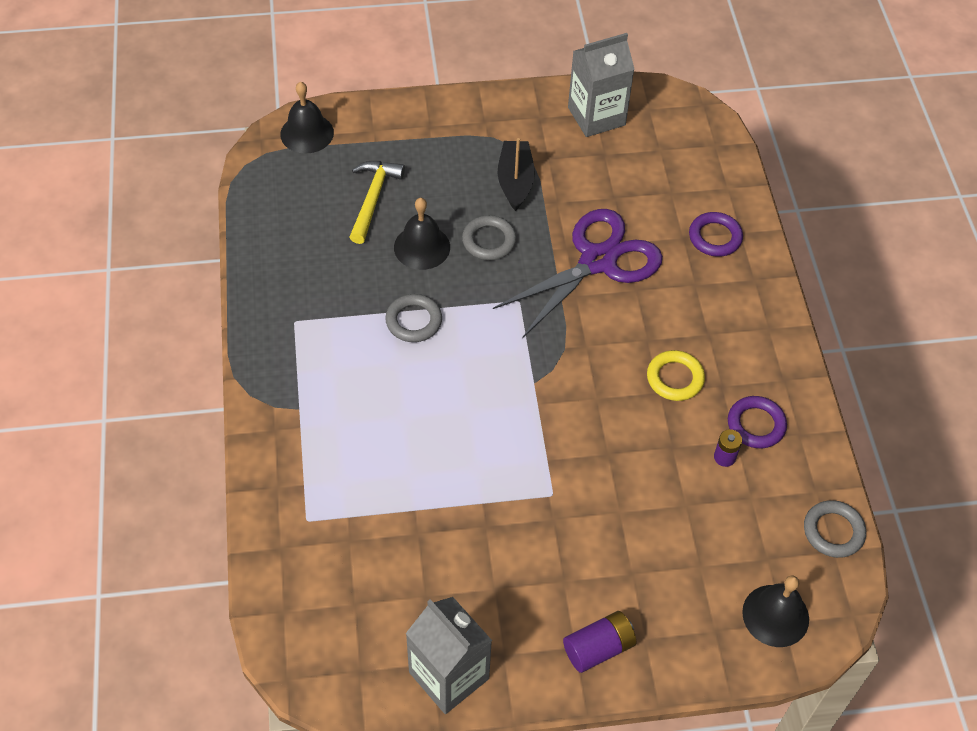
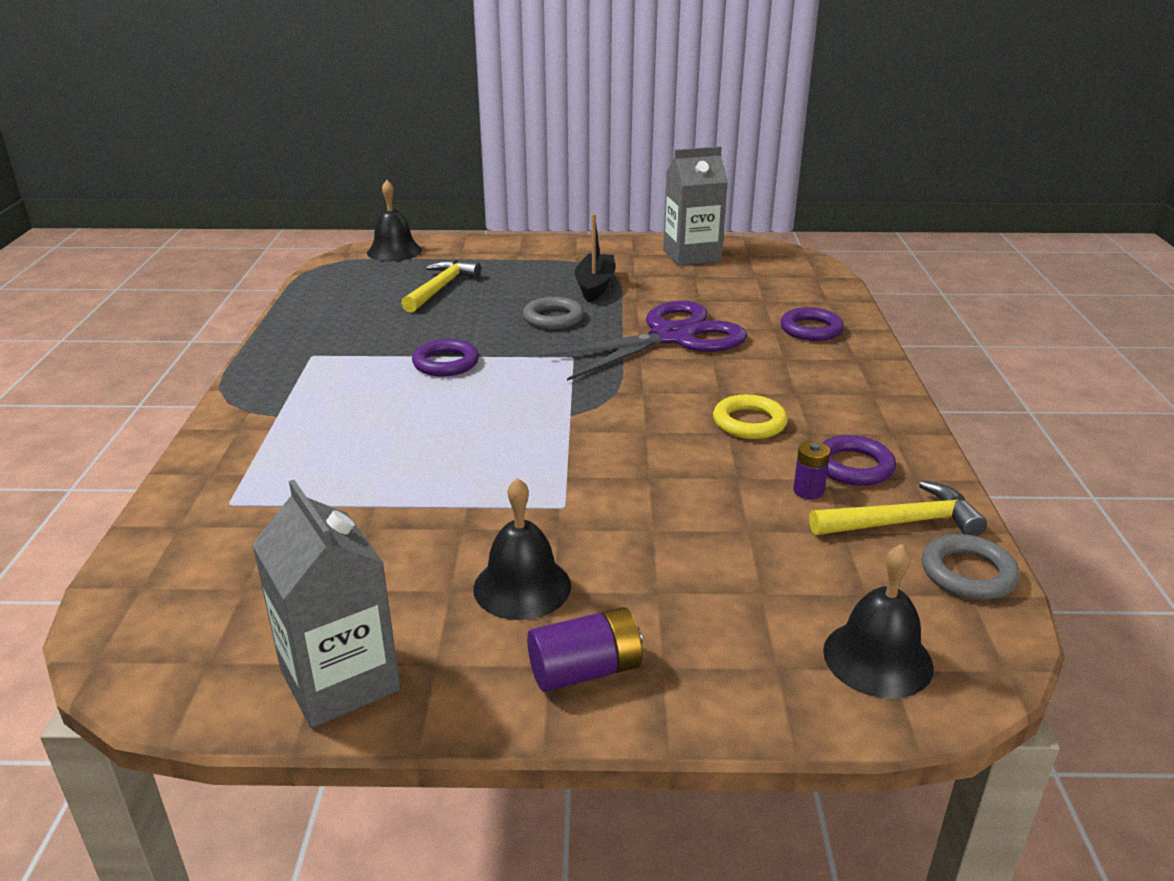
camera: 10 degrees right, 25 degrees down
grey ring [385,294,442,342] -> purple ring [412,339,479,376]
black bell [394,198,450,270] -> black bell moved to [473,478,571,620]
none -> yellow hammer [810,481,987,536]

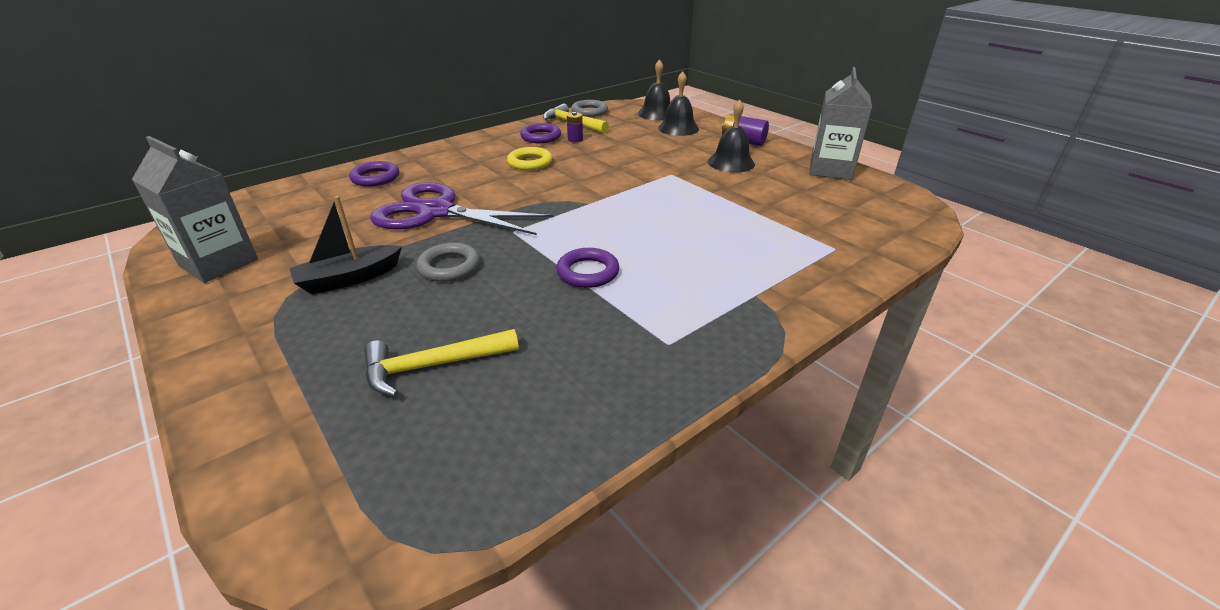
camera: 130 degrees left, 5 degrees up
black bell [367,180,422,261] -> black bell moved to [658,71,699,136]

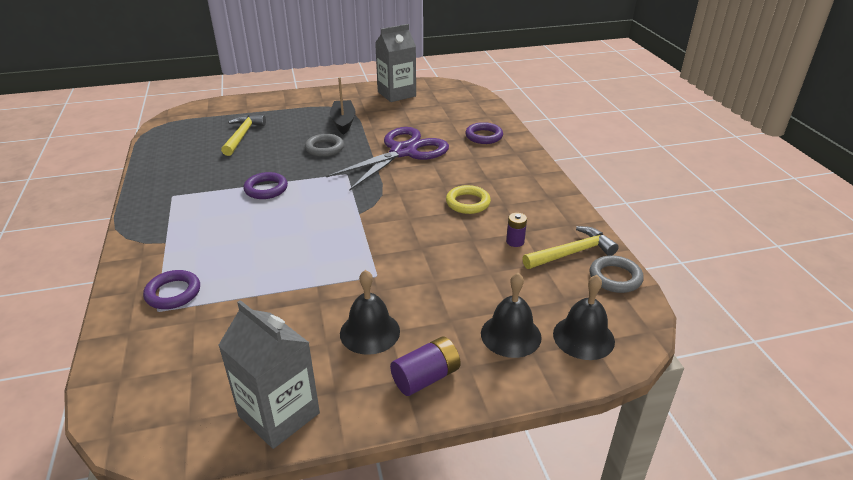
camera: 115 degrees right, 0 degrees up
purple ring [520,123,561,143] -> purple ring moved to [143,270,200,309]

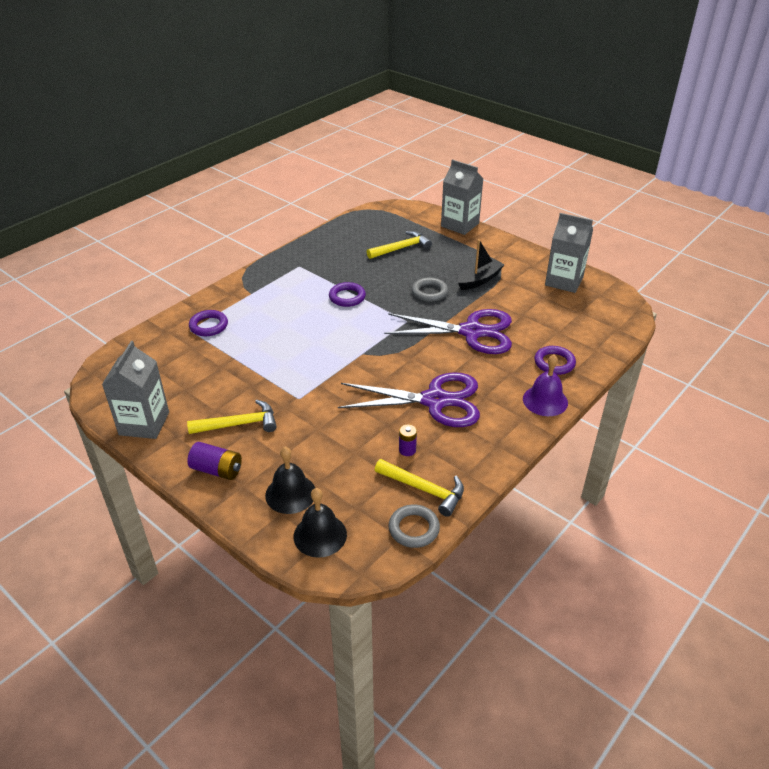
camera: 55 degrees right, 5 degrees up
black bell [340,270,400,355] -> yellow hammer [187,400,277,434]
yellow ring [446,185,491,214] -> purple scissors [338,372,480,427]
none -> grey carton [441,159,484,235]
none -> purple bell [523,355,568,416]

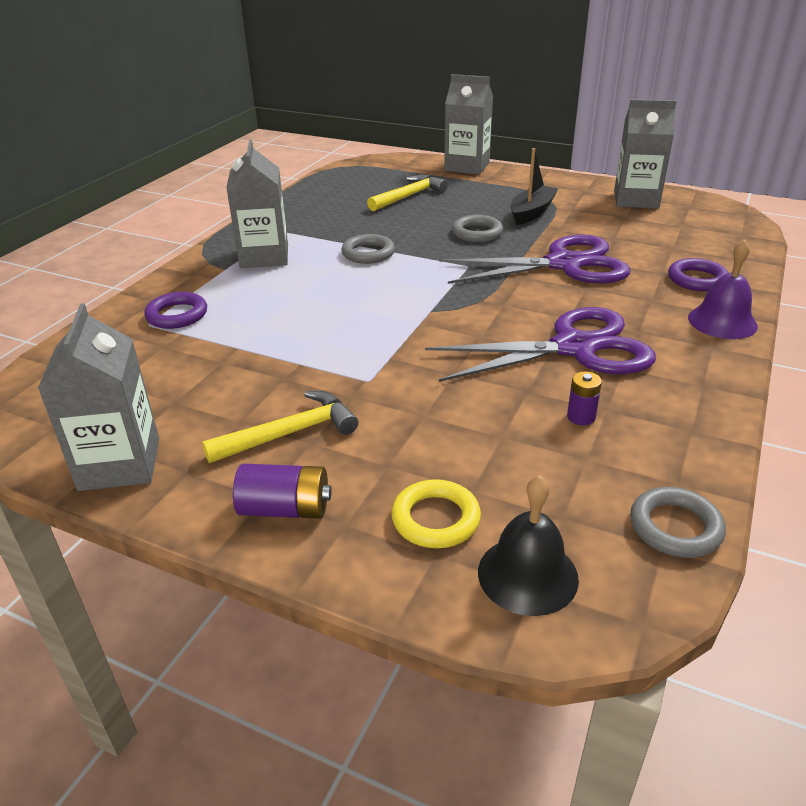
camera: 15 degrees left, 5 degrees down
black bell [265,447,315,514] -> yellow ring [391,479,481,548]
purple ring [329,282,366,307] -> grey ring [341,234,395,264]
yellow hammer [375,459,464,517] -> none
none -> grey carton [226,140,288,268]

